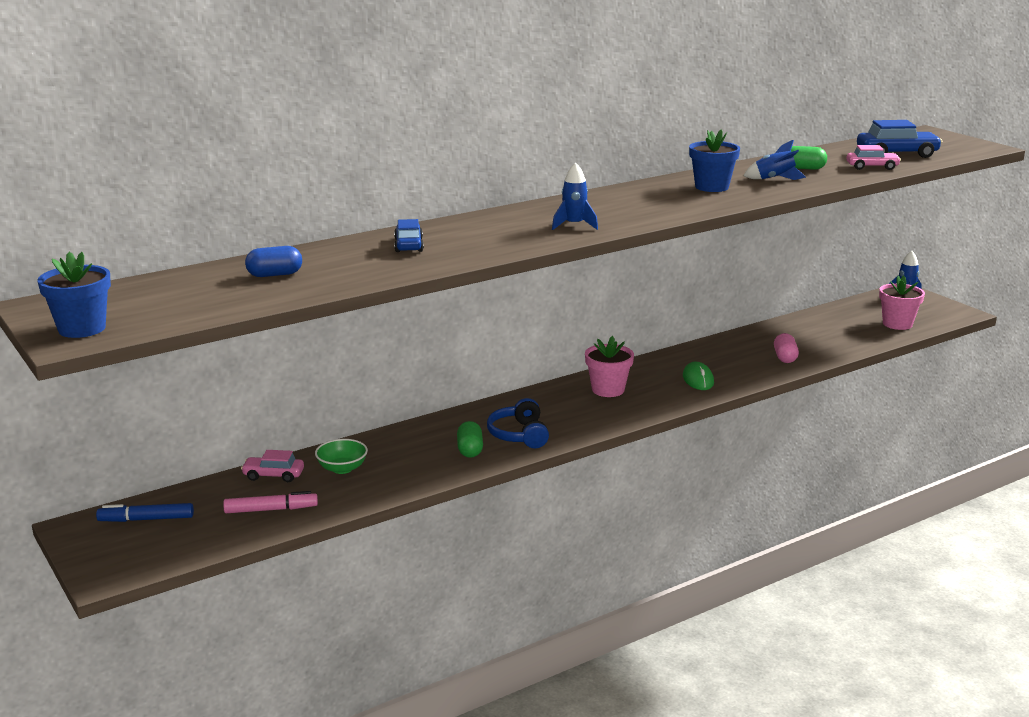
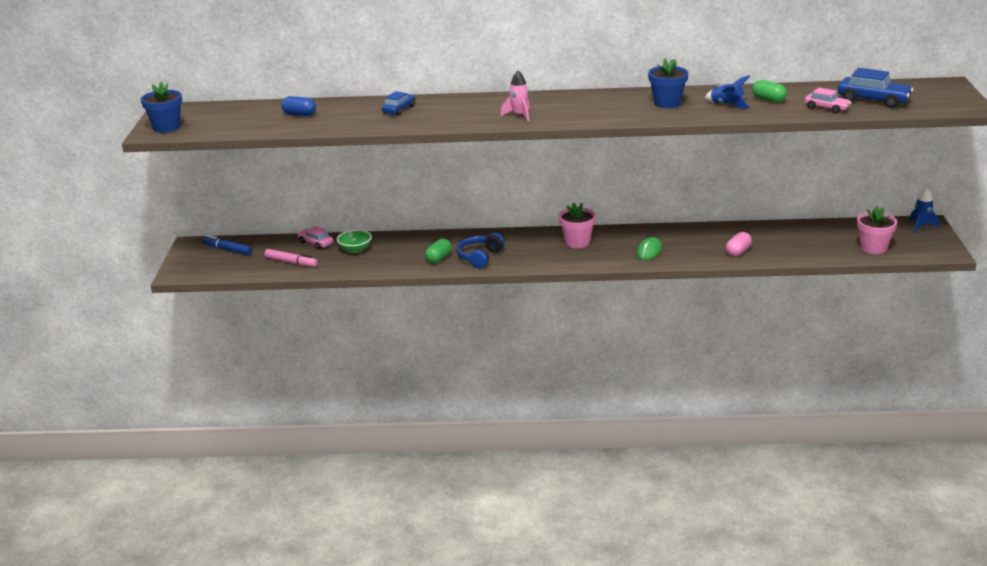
camera: 35 degrees right, 5 degrees up
blue rocket [552,163,598,230] -> pink rocket [501,71,530,121]

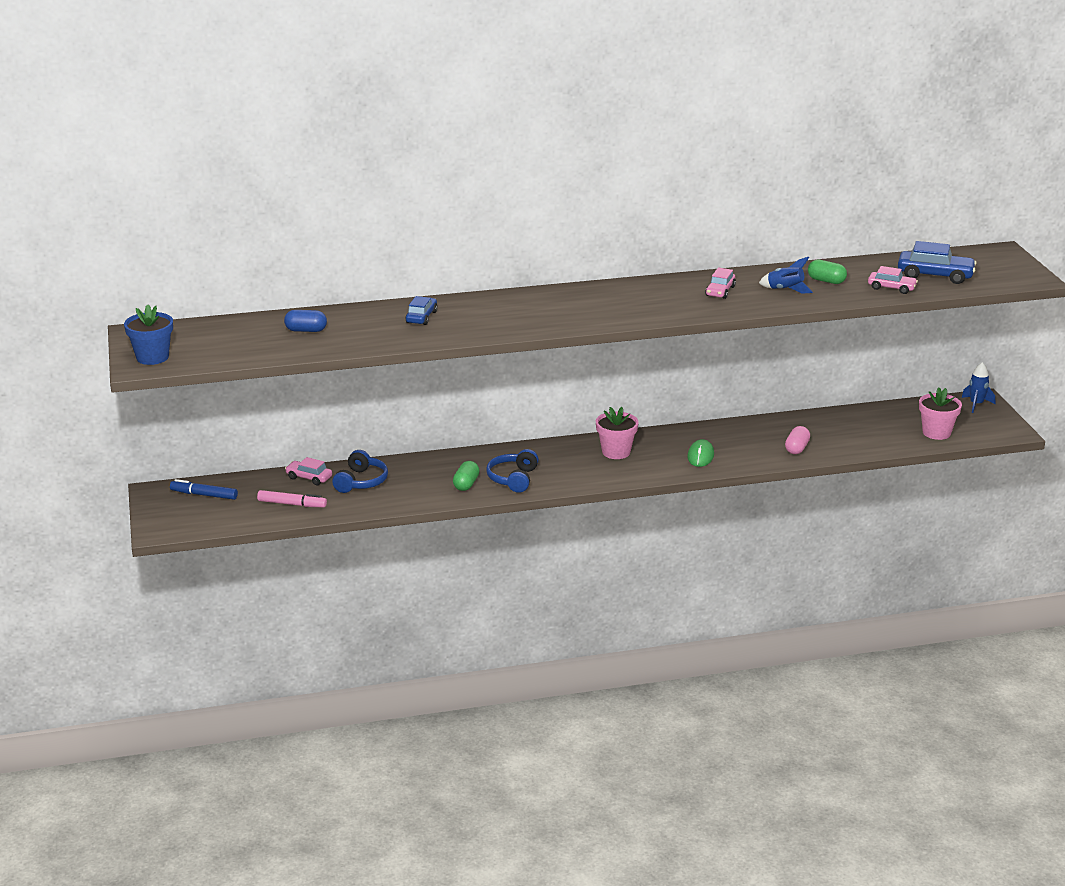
camera: 15 degrees left, 0 degrees up
green bowl [337,230,372,253] -> blue headphones [332,450,388,493]
pink rocket [501,71,530,121] -> none
blue flower pot [648,58,689,108] -> pink car [705,268,736,299]

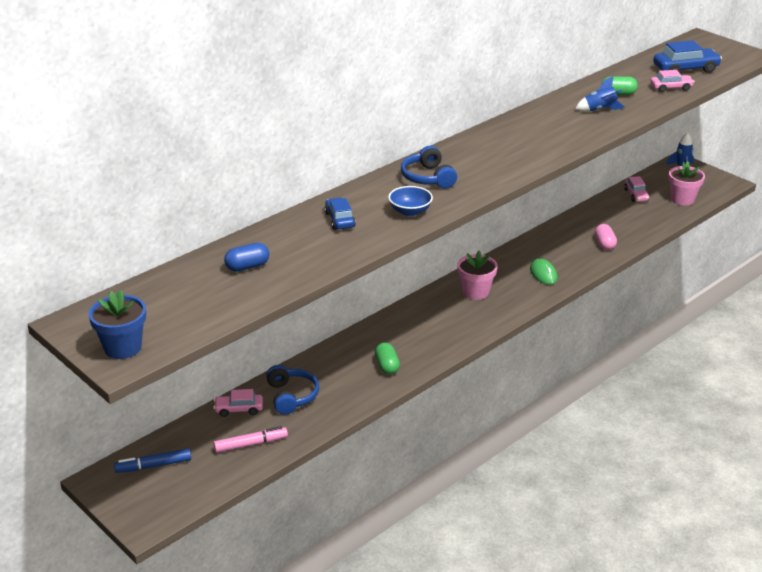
camera: 30 degrees left, 5 degrees up
blue headphones [486,449,539,493] -> blue headphones moved to [401,146,457,189]
pink car [705,268,736,299] -> pink car moved to [624,176,649,202]
none -> blue bowl [388,186,433,216]

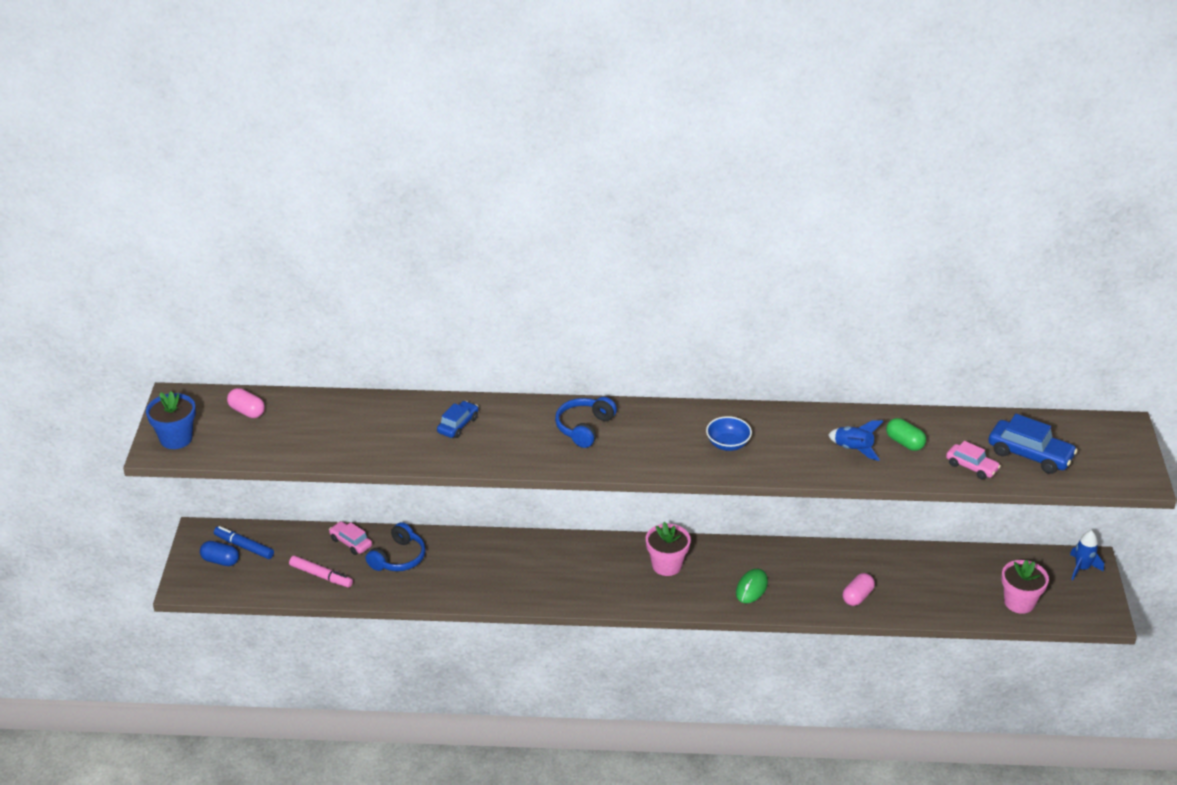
camera: 45 degrees right, 5 degrees up
blue capsule [224,243,269,272] -> blue capsule moved to [200,541,239,566]
green capsule [375,342,400,374] -> none
blue bowl [388,186,433,216] -> blue bowl moved to [706,416,752,451]
pink car [624,176,649,202] -> none
none -> pink capsule [227,388,265,418]

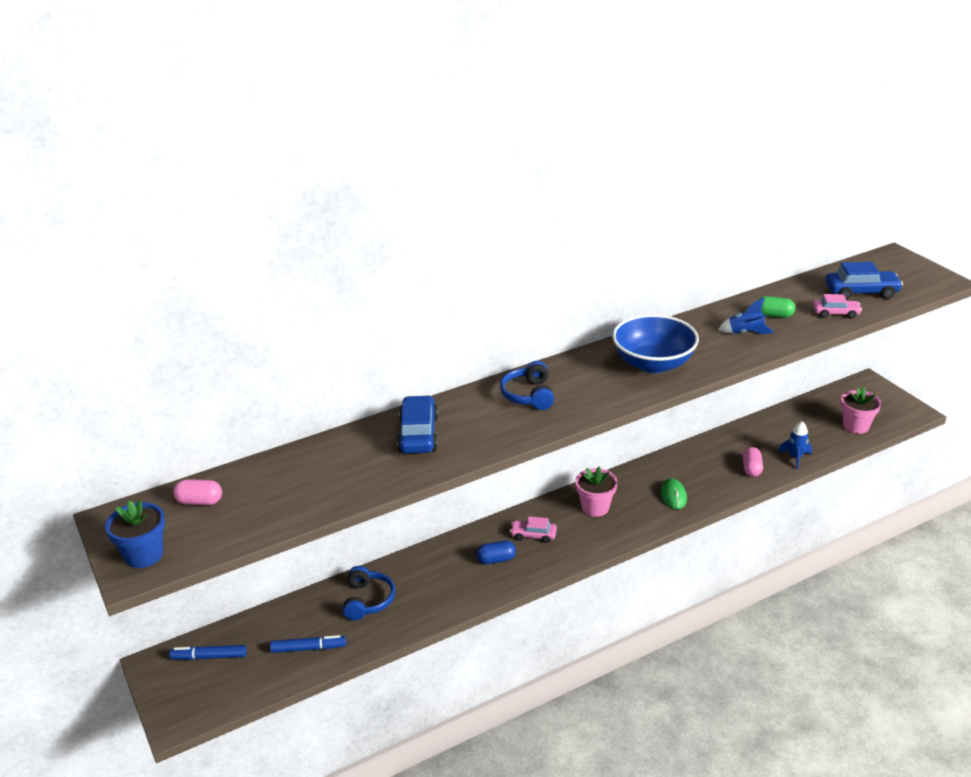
camera: 30 degrees left, 5 degrees down
blue capsule [200,541,239,566] -> blue capsule moved to [476,540,516,564]
pink marker [289,555,353,587] -> blue marker [270,635,346,653]
pink car [329,521,372,555] -> pink car moved to [510,516,557,543]
blue car [437,401,478,438] -> blue car [397,395,438,454], size x1.61
blue bowl [706,416,752,451] -> blue bowl [612,314,699,373], size x1.99
blue rocket [1070,530,1104,580] -> blue rocket moved to [778,421,812,470]

